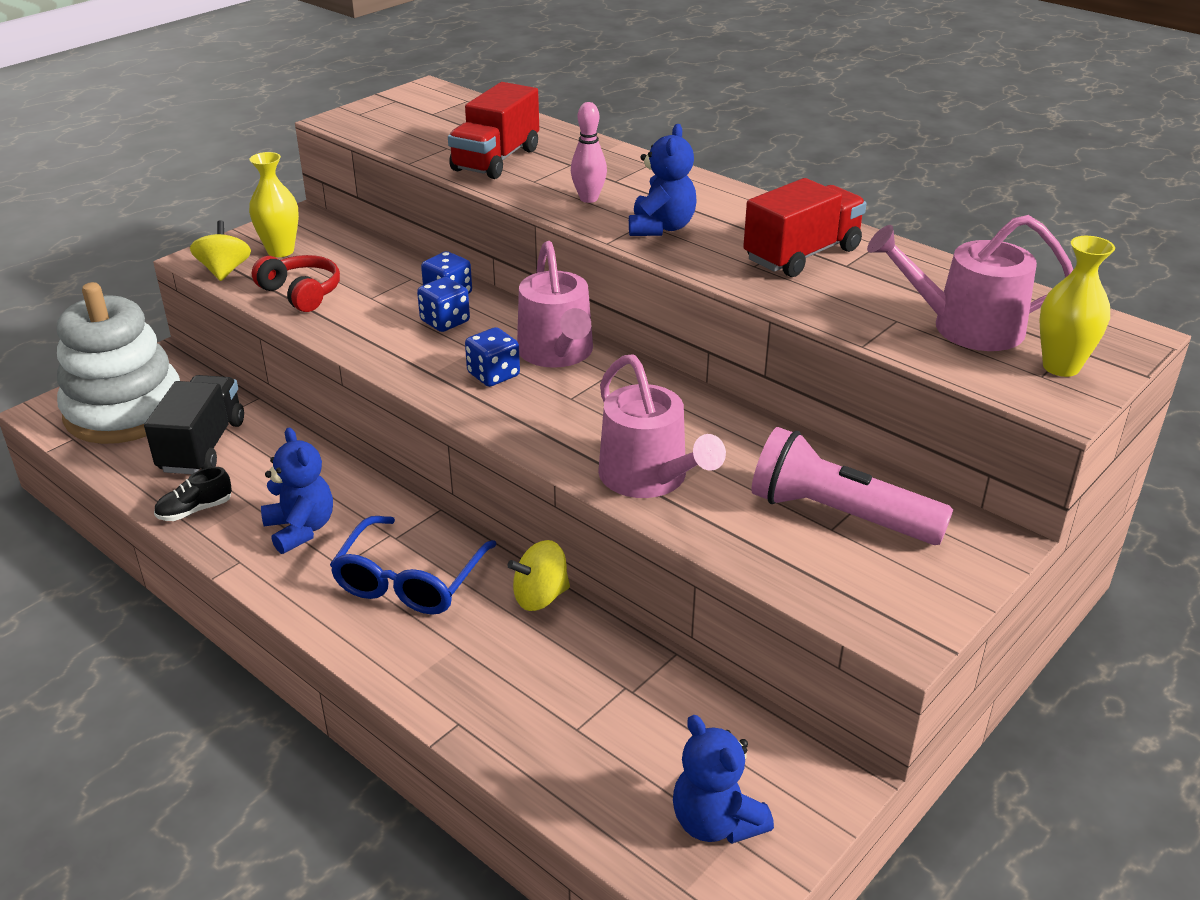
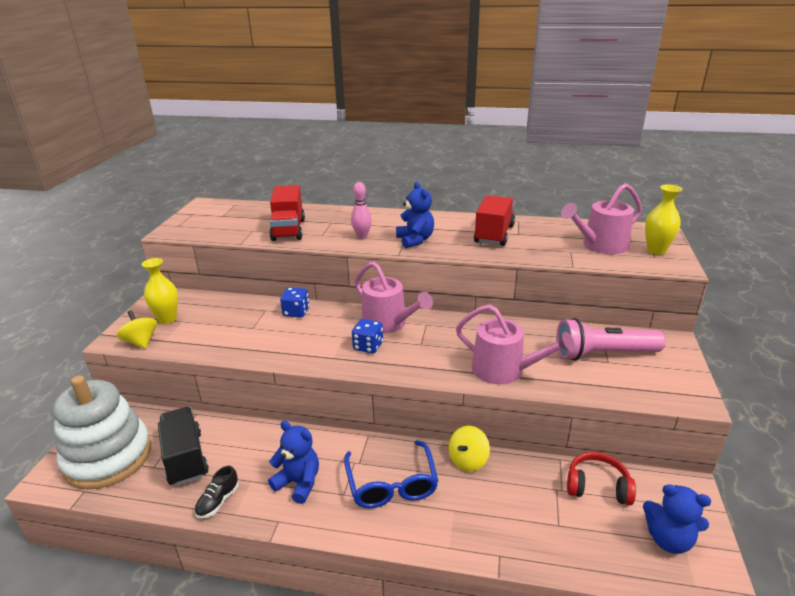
camera: 30 degrees left, 5 degrees down
red headphones [252,255,340,312] -> red headphones moved to [567,452,636,505]
blue dice [417,277,470,332] -> none

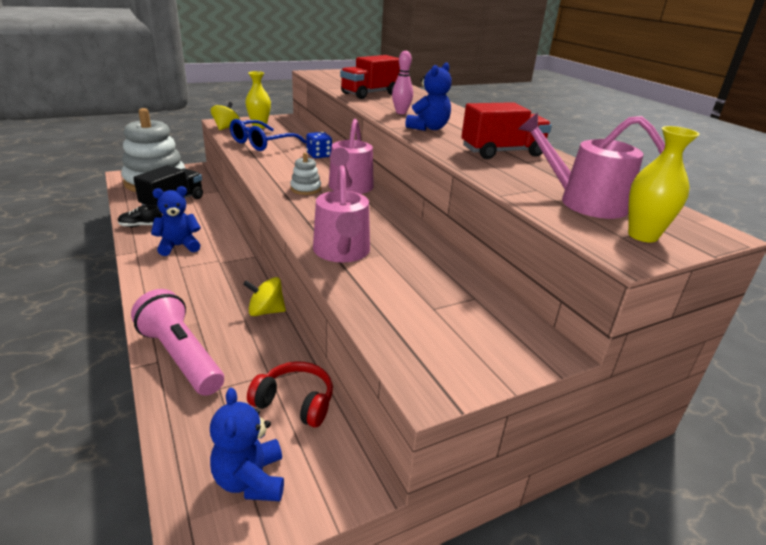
camera: 50 degrees right, 0 degrees up
blue teddy bear [268,421,319,504] -> blue teddy bear turned 105 degrees counterclockwise [151,186,201,256]
blue glasses [344,440,438,508] -> blue glasses moved to [230,119,306,151]
blue dice [352,319,383,354] -> white stacking toy [290,153,321,195]
pink flashlight [556,318,666,361] -> pink flashlight moved to [131,289,224,396]
red headphones [567,452,636,505] -> red headphones turned 45 degrees counterclockwise [247,362,333,428]

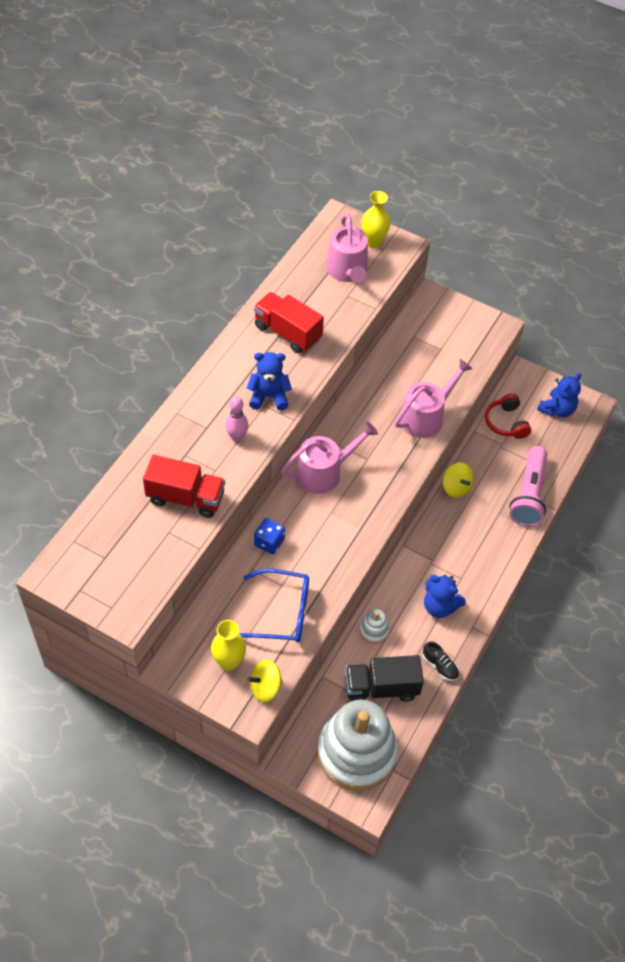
camera: 125 degrees left, 25 degrees up
white stacking toy [290,153,321,195] -> white stacking toy moved to [359,609,390,644]

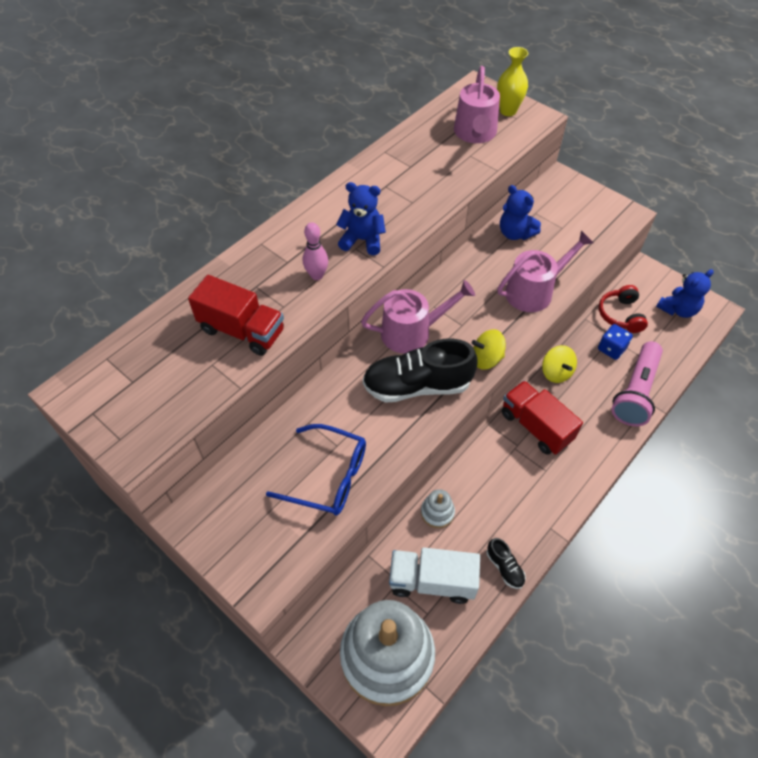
camera: 15 degrees right, 0 degrees up
yellow vase [211,620,246,671] -> none
yellow spinning top [247,660,283,702] -> yellow spinning top moved to [472,329,506,370]
red truck [254,292,324,353] -> red truck moved to [502,381,583,455]
blue dice [254,518,285,554] -> blue dice moved to [598,324,633,360]
black truck [345,655,424,702] -> white truck [389,548,480,604]
blue teddy bear [424,575,466,618] -> blue teddy bear moved to [500,185,541,240]
none -> black shoe [363,339,478,403]

